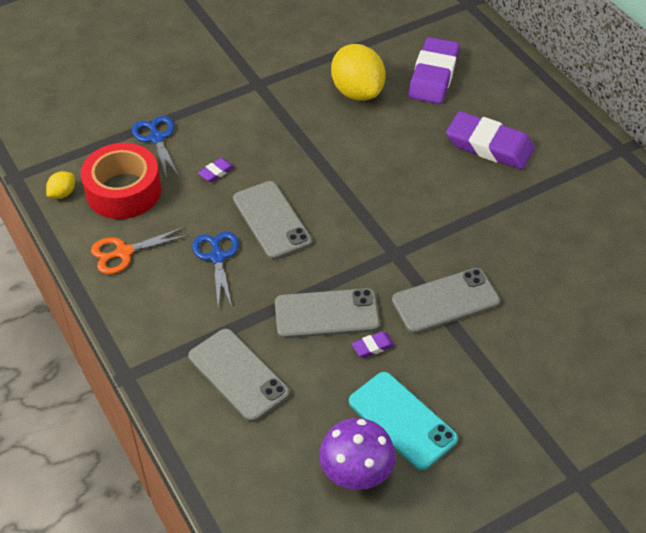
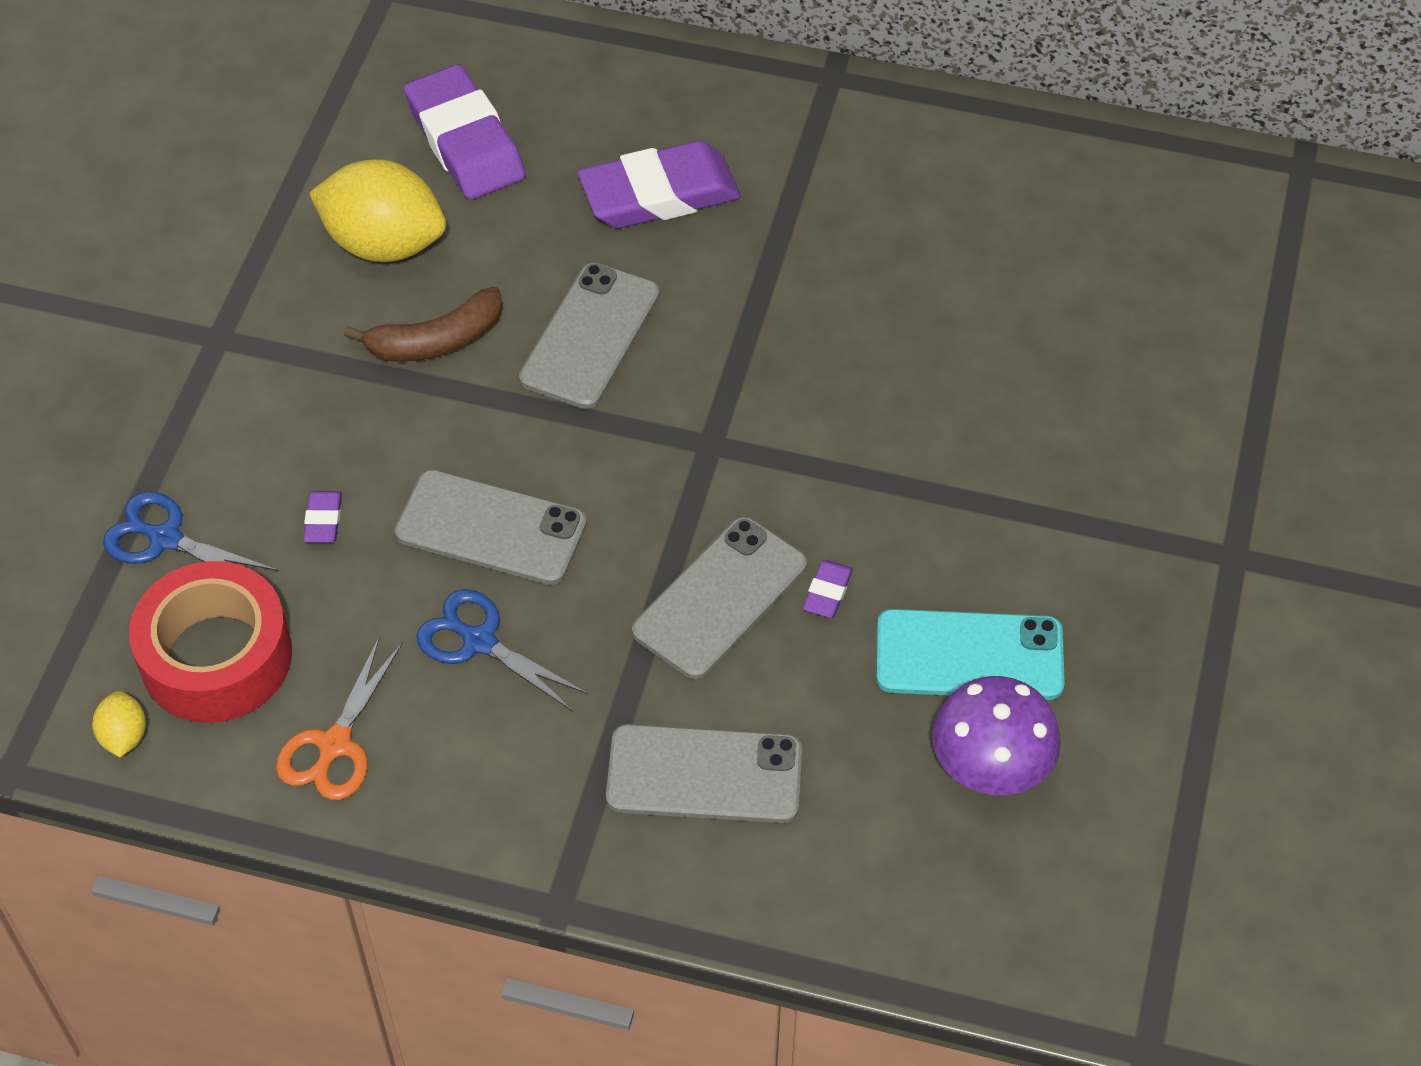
camera: 45 degrees left, 5 degrees up
grey phone [392,268,500,334] -> grey phone moved to [519,262,660,409]
none -> brown banana [344,287,503,362]

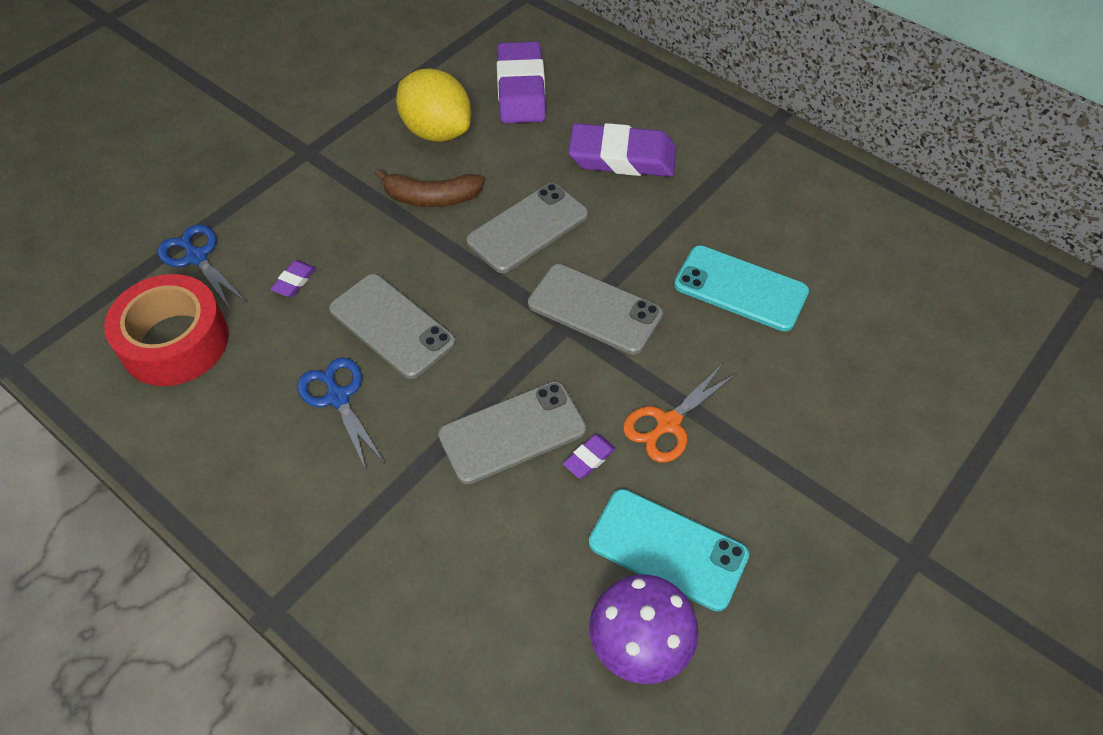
camera: 25 degrees right, 0 degrees up
yellow lemon [92,691,146,757] -> none
orange scissors [276,636,403,800] -> orange scissors moved to [623,363,737,463]
grey phone [606,724,802,823] -> grey phone moved to [528,264,663,355]
none -> turquoise phone [674,245,809,332]

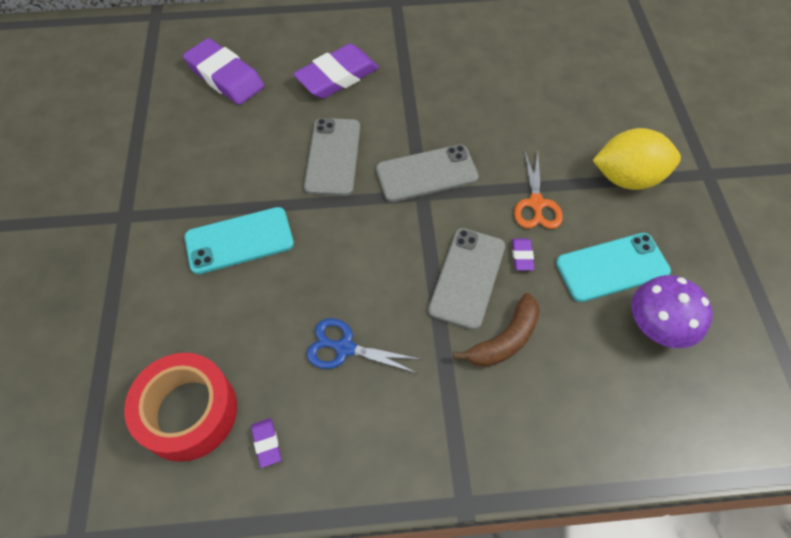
camera: 45 degrees left, 5 degrees up
blue scissors [158,224,246,310] -> none
purple eraser [270,260,316,297] -> purple eraser moved to [251,418,281,468]
grey phone [329,274,456,379] -> none
brown banana [374,168,484,207] -> brown banana moved to [453,293,540,367]
yellow lemon [396,69,471,142] -> yellow lemon moved to [592,128,681,190]
turquoise phone [674,245,809,332] -> turquoise phone moved to [185,207,294,274]

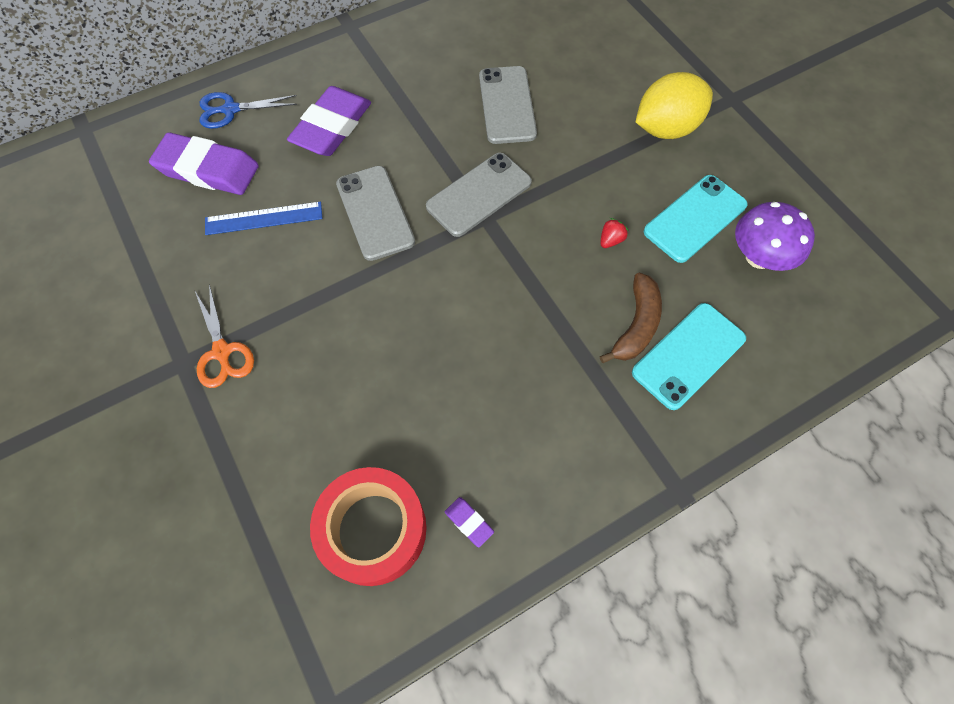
camera: 25 degrees left, 5 degrees up
turquoise phone [185,207,294,274] -> turquoise phone moved to [632,303,746,410]
blue scissors [307,318,422,373] -> blue scissors moved to [200,92,297,129]
grey phone [428,228,505,330] -> grey phone moved to [479,66,537,144]
purple eraser [512,239,534,270] -> red strawberry [600,218,629,248]
orange scissors [514,152,563,229] -> orange scissors moved to [195,284,254,388]
none -> blue ruler [205,202,323,235]

